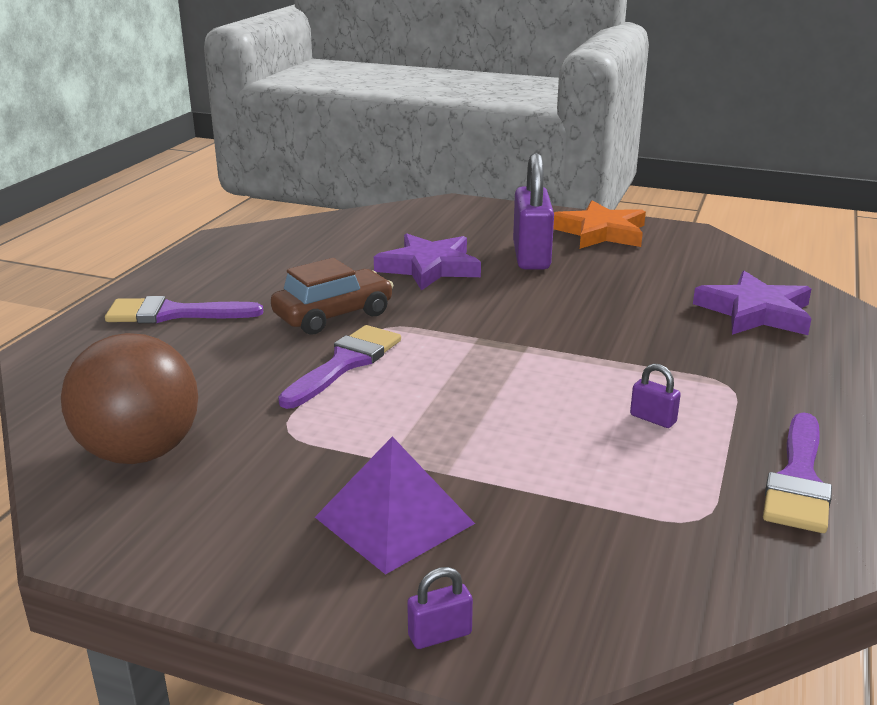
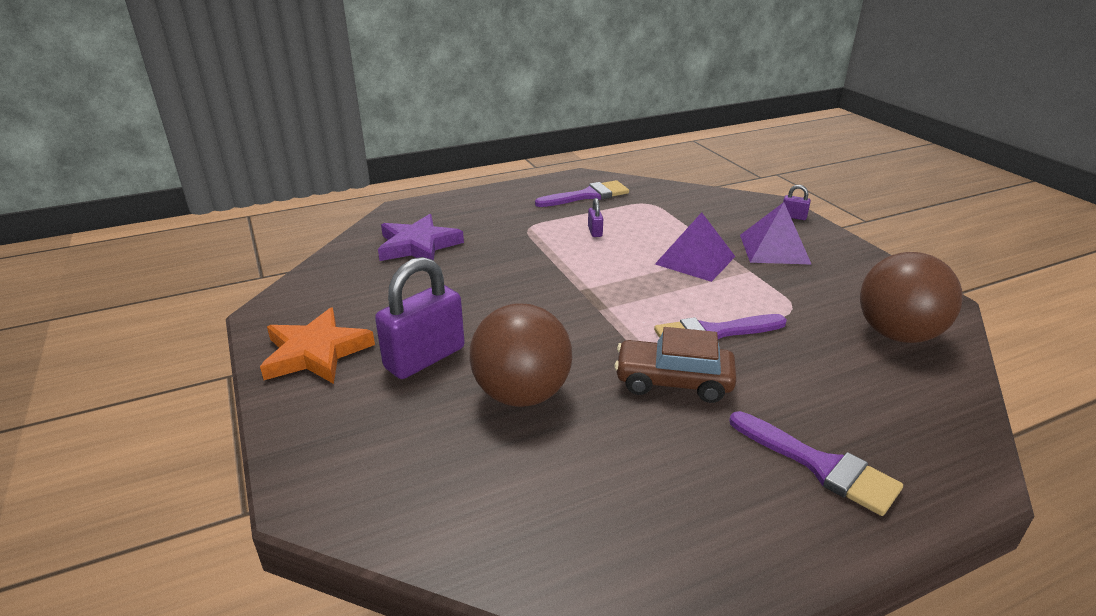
camera: 135 degrees left, 5 degrees up
purple star [374,233,481,291] -> brown ball [470,303,572,407]
none -> purple pyramid [655,212,736,282]

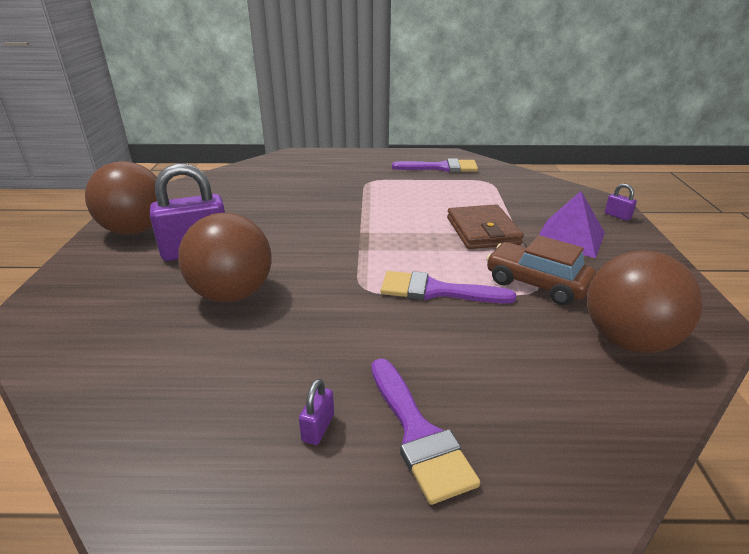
camera: 25 degrees right, 0 degrees up
orange star [260,307,375,384] -> brown ball [85,161,157,235]
purple star [378,214,464,261] -> none
purple padlock [588,198,603,237] -> purple padlock moved to [299,379,334,445]
brown car [614,327,737,403] -> brown car moved to [486,235,596,306]
purple pyramid [655,212,736,282] -> brown wallet [447,204,524,249]

